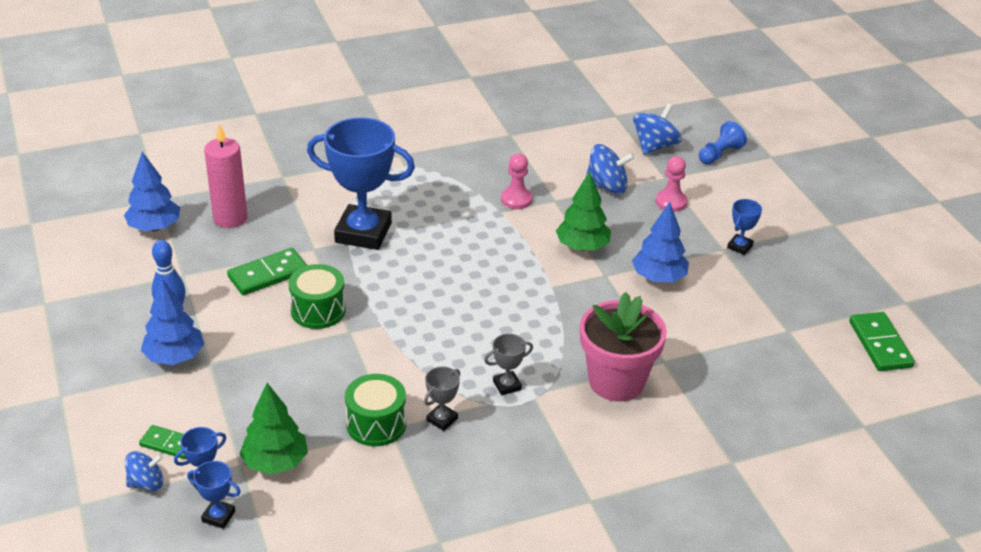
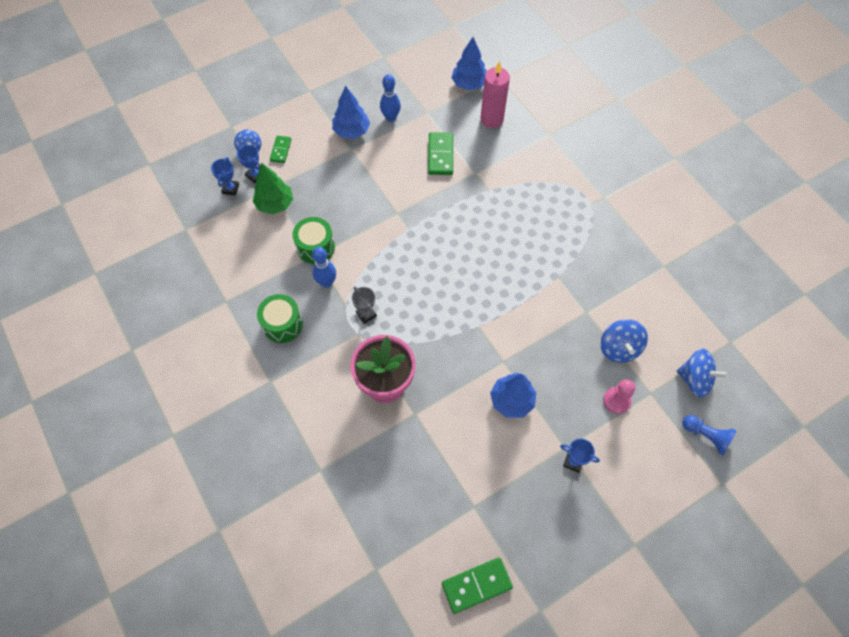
camera: 80 degrees right, 25 degrees up
green domino [227,248,307,295] -> green domino turned 45 degrees clockwise [428,132,453,175]
green drum [288,264,346,329] -> green drum moved to [257,294,303,343]
blue trophy [307,117,415,250] -> none
grey trophy [424,367,460,431] -> blue bowling pin [312,247,336,288]
pink pawn [501,153,533,209] -> none
green tree [556,171,611,251] -> none

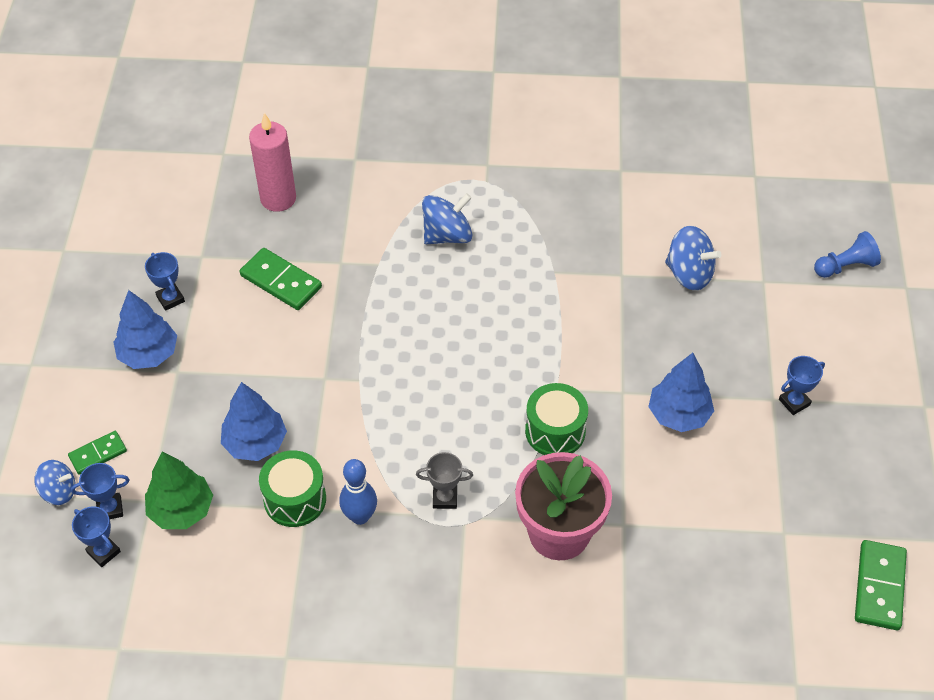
camera: 55 degrees left, 10 degrees down
green drum [257,294,303,343] -> green drum moved to [525,383,588,455]
green domino [270,136,291,163] -> green domino turned 75 degrees counterclockwise [68,431,127,475]
blue bowling pin [380,74,401,122] -> blue trophy [145,252,185,311]
blue tree [451,37,487,90] -> blue tree moved to [221,382,287,461]
pink pawn [603,379,635,414] -> none
blue spinning top [677,349,728,398] -> blue spinning top moved to [422,193,472,244]

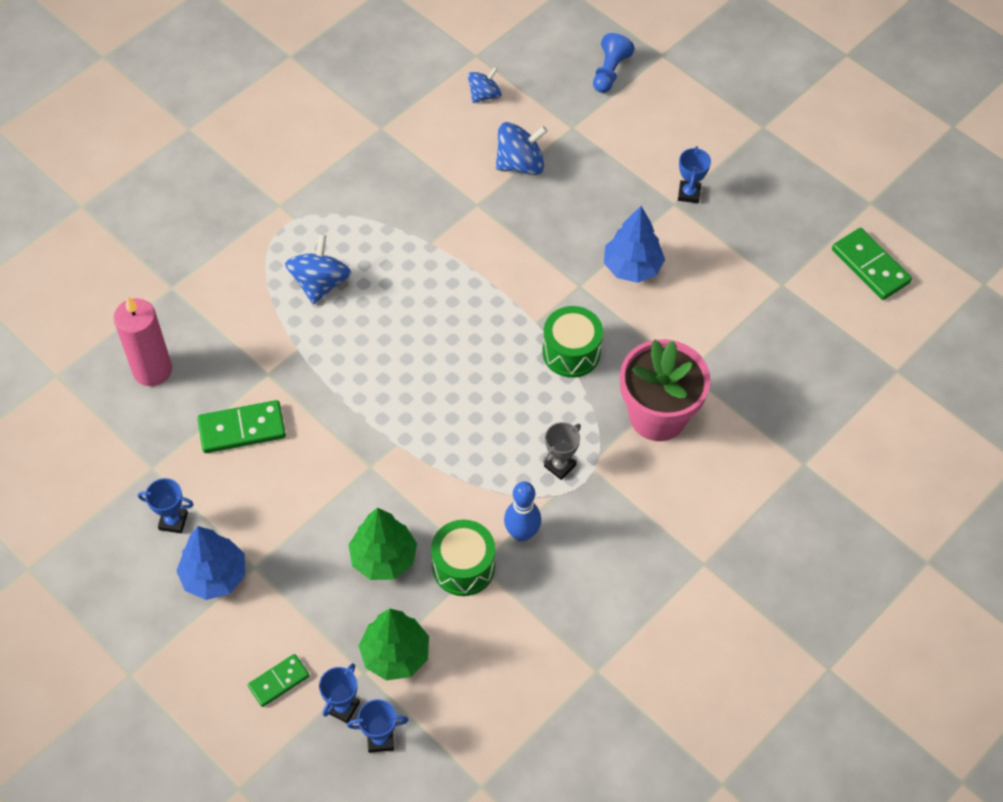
camera: 50 degrees left, 5 degrees up
blue spinning top [34,460,75,505] -> blue spinning top moved to [468,67,502,103]
green domino [68,431,127,475] -> green domino turned 45 degrees clockwise [248,654,310,707]
blue tree [221,382,287,461] -> green tree [349,507,417,580]

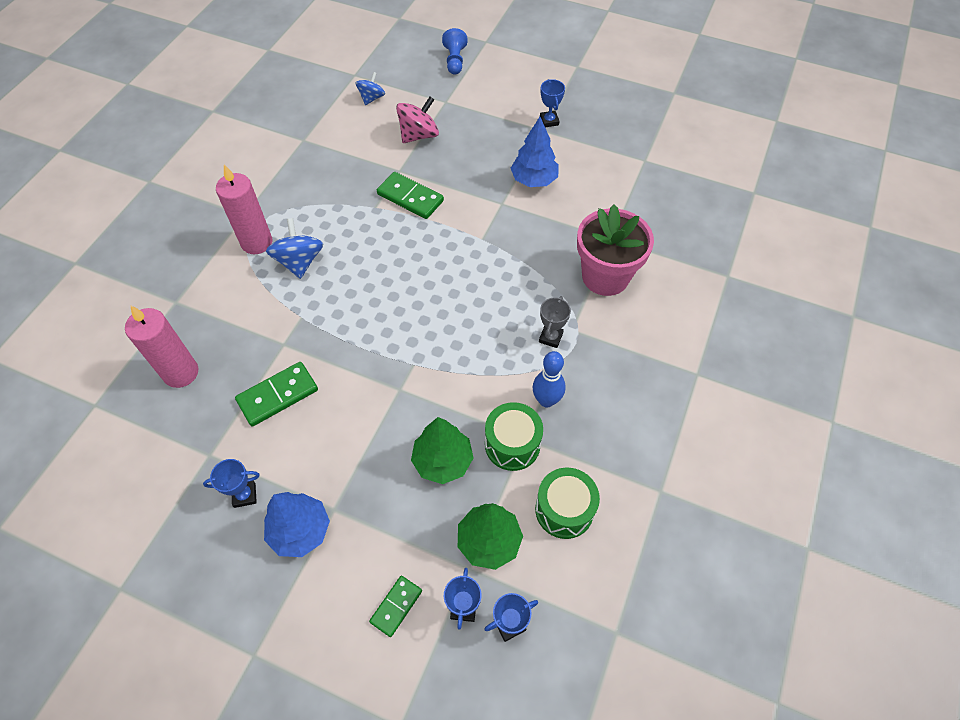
camera: 20 degrees left, 0 degrees up
blue spinning top [496,122,547,175] -> pink spinning top [396,97,439,143]
green drum [542,306,603,378] -> green drum moved to [535,468,600,539]
green domino [832,228,912,300] -> green domino moved to [377,172,444,219]
none -> pink candle [216,165,272,255]

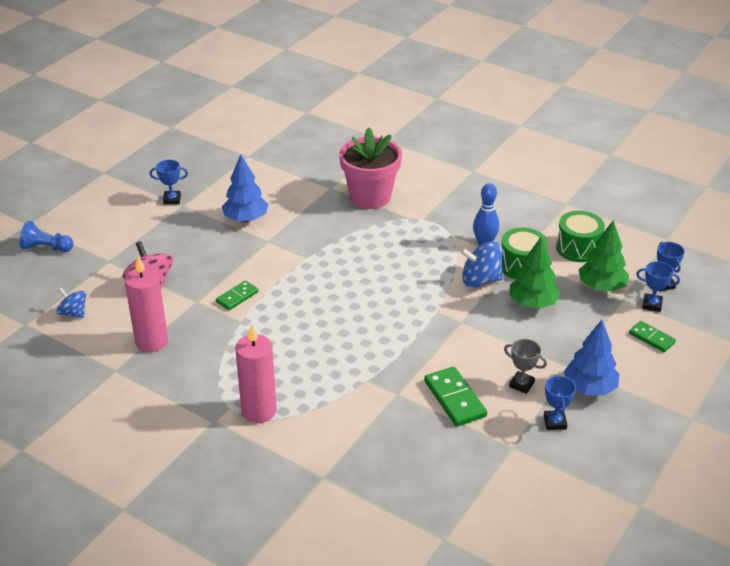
camera: 80 degrees left, 20 degrees down
pink candle [125,306,198,388] -> pink candle moved to [124,256,168,352]
blue spinning top [266,218,323,279] -> blue spinning top moved to [460,241,503,288]
green domino [377,172,444,219] -> green domino [216,280,258,310], size x0.63
grey trophy [539,296,571,348] -> grey trophy moved to [504,339,547,394]

